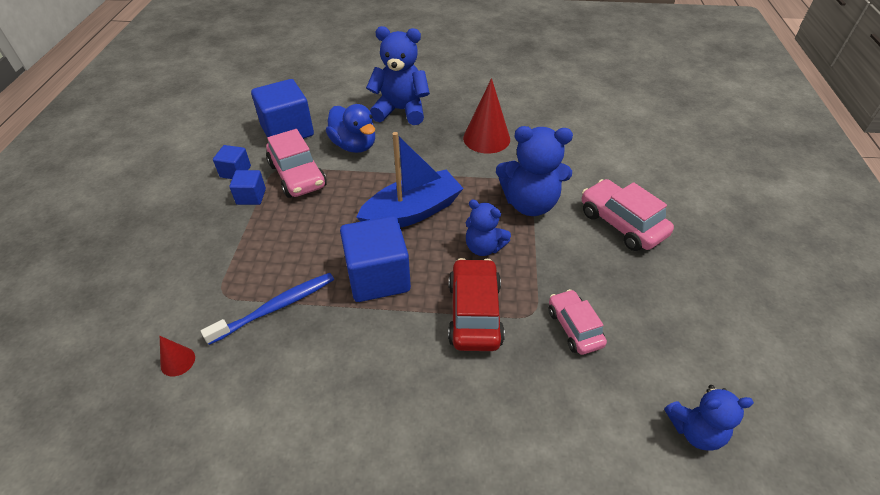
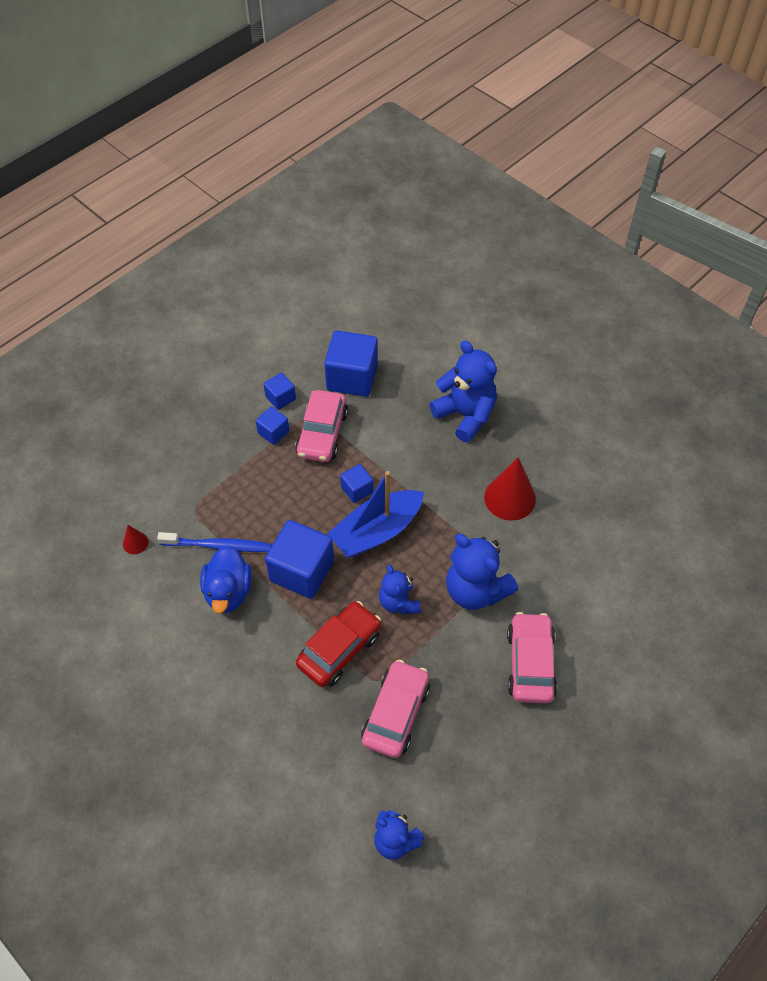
camera: 40 degrees right, 10 degrees up
blue duck [326,104,375,153] -> blue duck moved to [200,545,252,613]
blue boat [356,132,464,228] -> blue boat turned 135 degrees clockwise [328,471,424,558]
pink car [548,289,607,355] -> pink car [361,660,430,758], size x1.52
none -> blue cube [340,464,373,503]

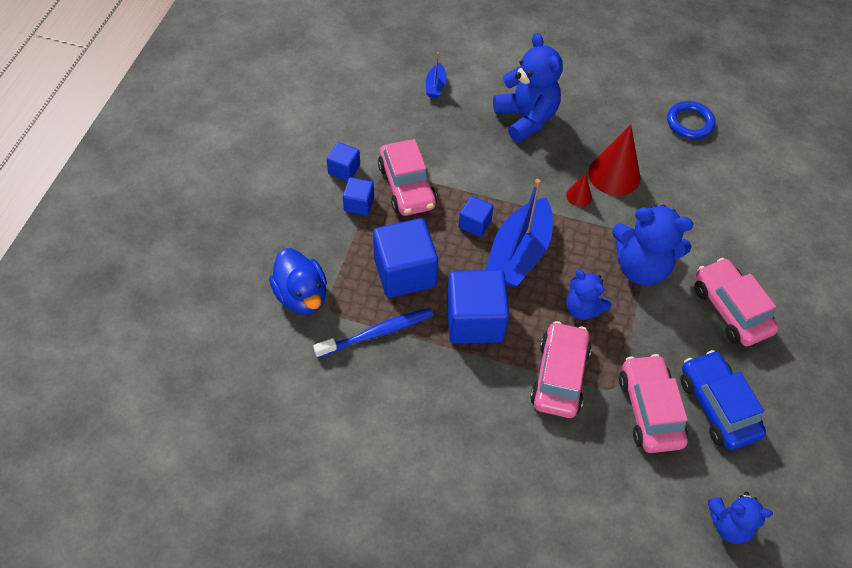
camera: 30 degrees left, 0 degrees up
red cone [123,525,149,554] -> red cone moved to [566,173,592,207]
blue duck [200,545,252,613] -> blue duck moved to [269,248,327,315]
red car [296,601,381,687] -> pink car [530,321,591,418]
blue cube [324,330,378,397] -> blue cube moved to [373,218,438,298]
blue teddy bear [430,341,497,442] -> blue teddy bear turned 45 degrees clockwise [493,33,563,143]
none -> blue boat [426,52,447,98]
none -> blue ring [667,101,716,139]
none -> blue car [680,350,766,450]

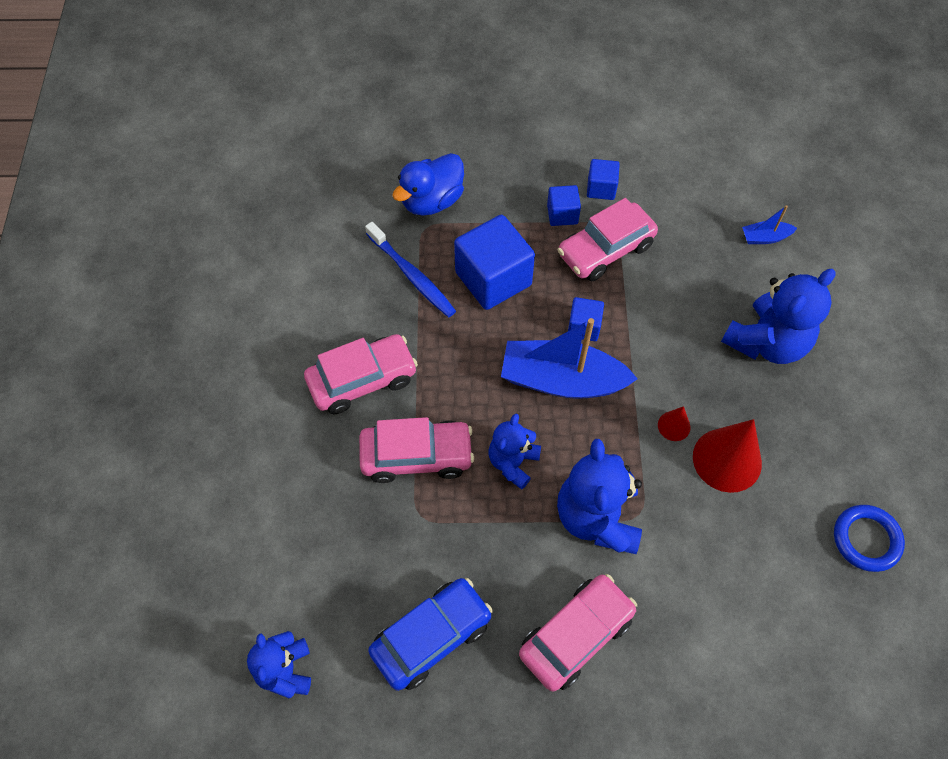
camera: 75 degrees right, 5 degrees up
blue cube [447,270,509,344] -> none
pink car [619,354,688,453] -> pink car moved to [304,334,418,414]

